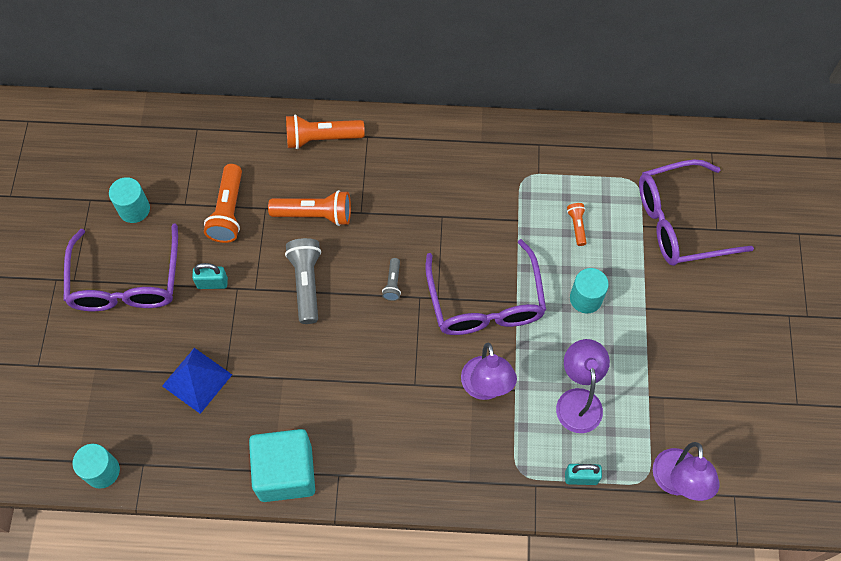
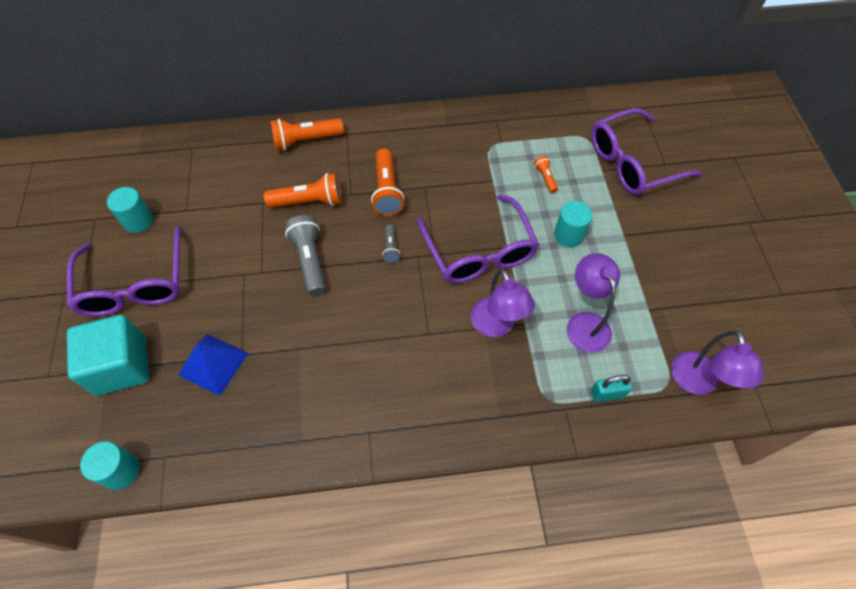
camera: 10 degrees left, 5 degrees down
turquoise padlock [192,263,228,289] -> none
orange flashlight [204,164,242,243] -> orange flashlight moved to [371,149,404,216]
turquoise cube [249,429,315,502] -> turquoise cube moved to [67,315,149,396]

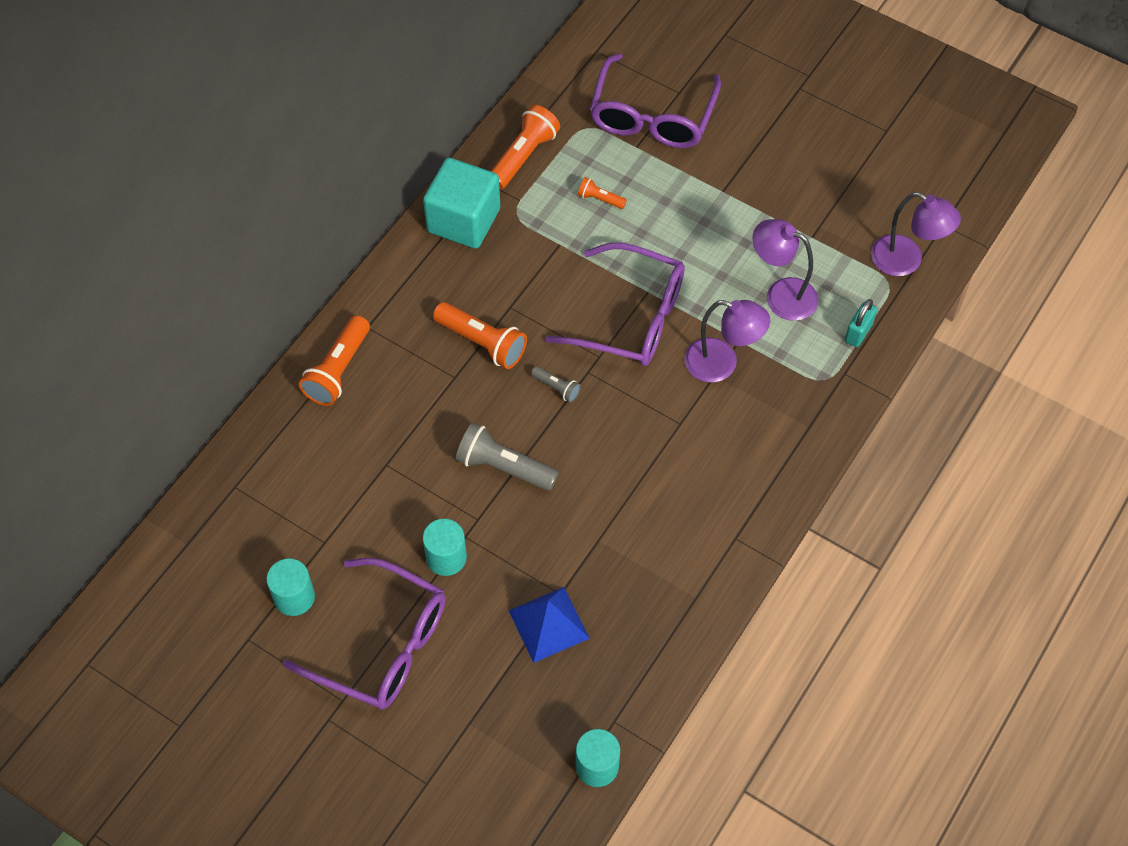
camera: 50 degrees left, 0 degrees up
turquoise cube [67,315,149,396] -> turquoise cube moved to [423,158,500,248]
orange flashlight [264,173,342,208] -> orange flashlight moved to [491,105,560,189]
turquoise cylinder [554,201,593,247] -> turquoise cylinder moved to [423,519,467,576]

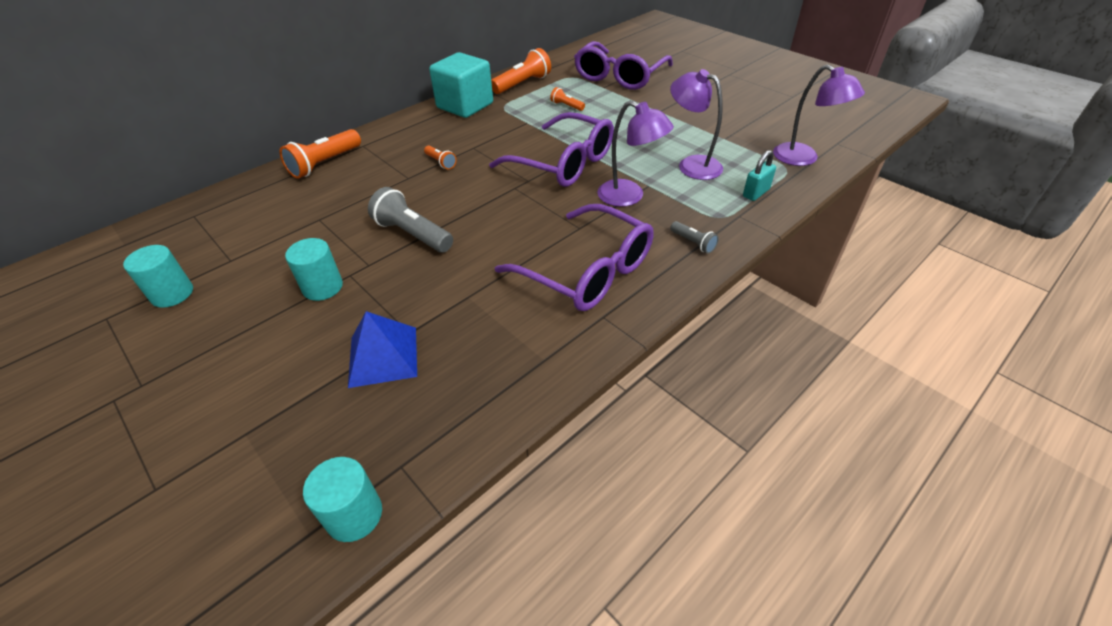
camera: 15 degrees right, 15 degrees down
purple glasses [283,558,446,710] -> purple glasses moved to [495,204,654,311]
orange flashlight [433,302,527,369] -> orange flashlight [424,145,457,169], size x0.52
grey flashlight [531,366,581,403] -> grey flashlight moved to [670,221,719,254]

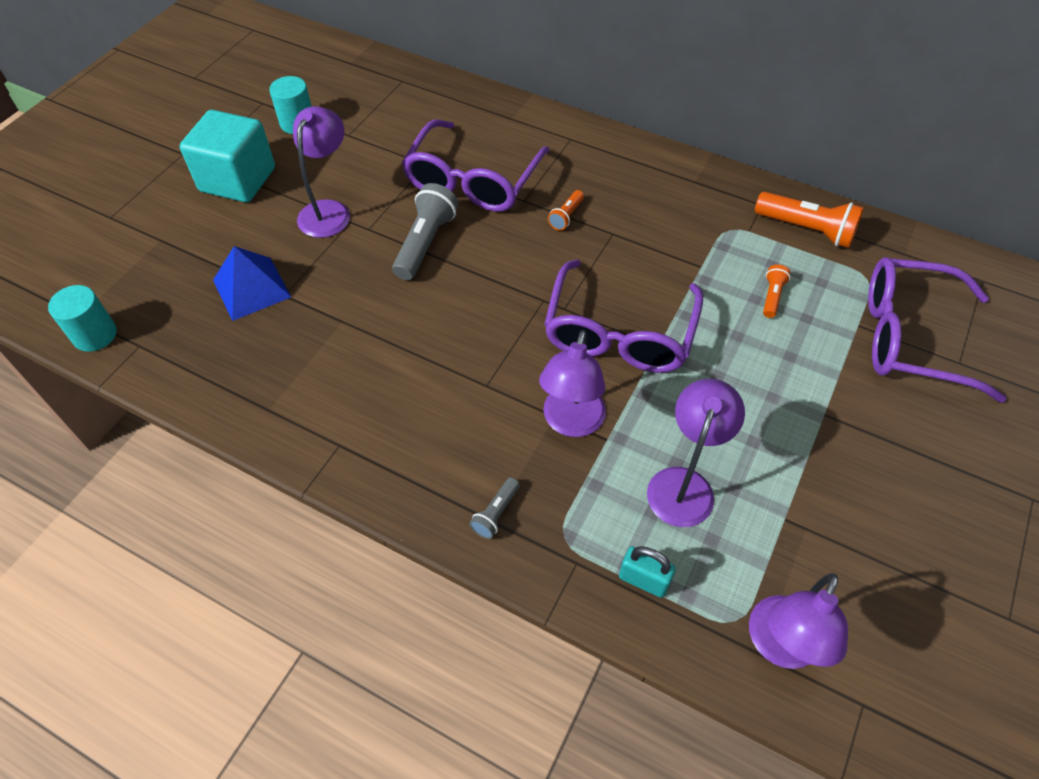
camera: 70 degrees right, 10 degrees up
orange flashlight [279,129,361,179] -> none
turquoise cylinder [285,238,343,301] -> purple lamp [293,106,350,238]
turquoise cube [429,52,493,118] -> turquoise cube moved to [180,110,275,202]
purple glasses [495,204,654,311] -> purple glasses moved to [402,120,550,212]

